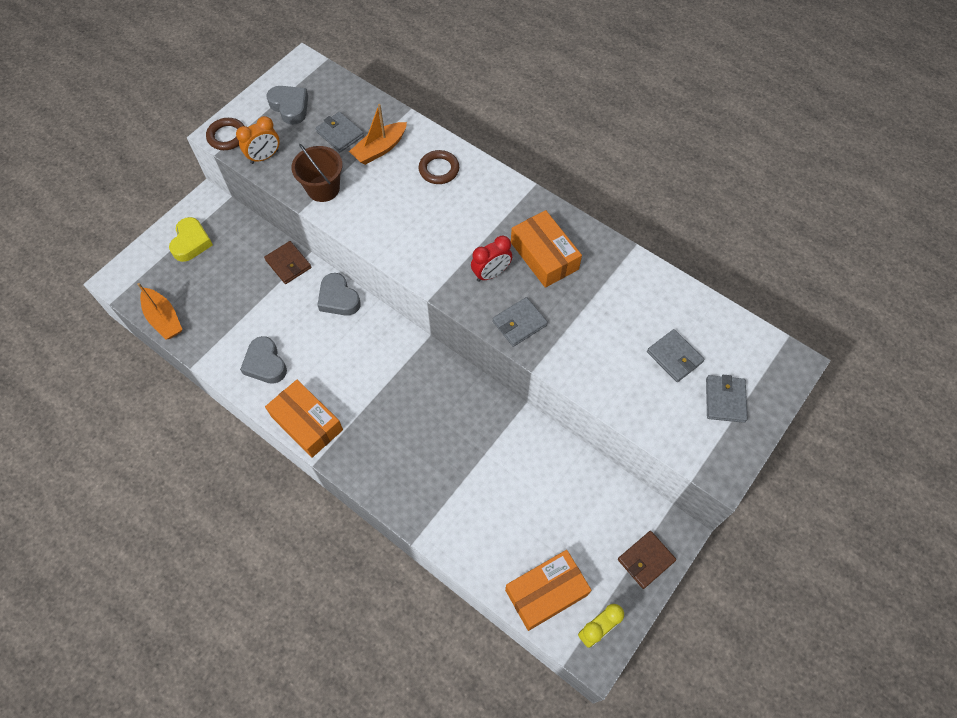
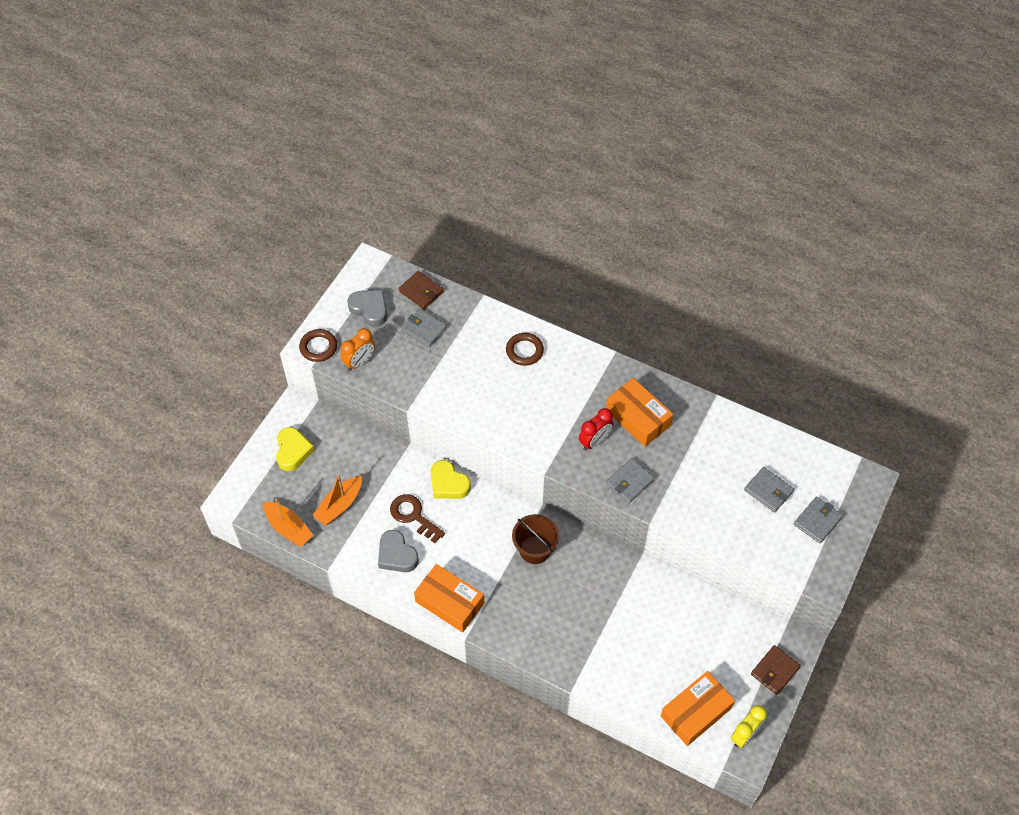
camera: 10 degrees left, 5 degrees down
brown wallet [264,241,311,284] -> brown wallet moved to [399,271,444,309]
brown bucket [292,144,343,202] -> brown bucket moved to [512,514,559,564]
grey heart [317,273,360,316] -> yellow heart [431,460,471,499]
orange boat [349,104,407,165] -> orange boat moved to [312,474,362,525]
grey wallet [706,375,747,423] -> grey wallet turned 45 degrees clockwise [794,497,843,543]
none -> brown key [390,494,445,543]

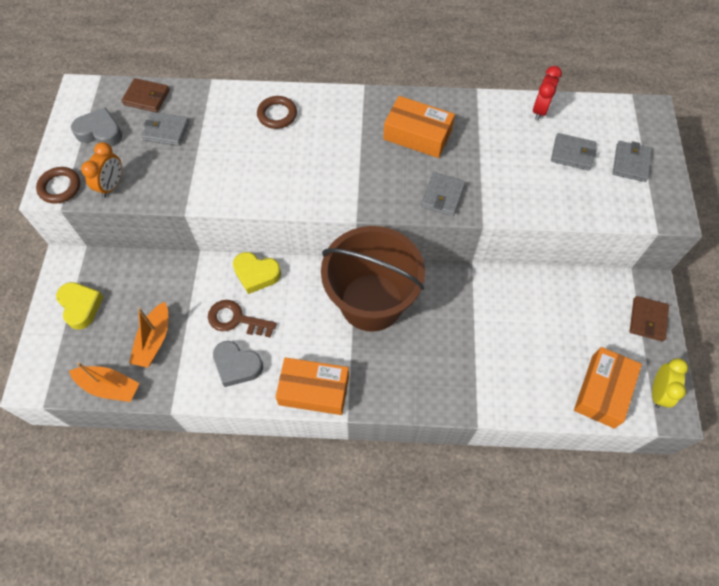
camera: 25 degrees left, 5 degrees up
brown bucket [512,514,559,564] -> brown bucket [321,226,425,332], size x1.94
red clock [579,408,613,450] -> red clock moved to [533,66,562,121]

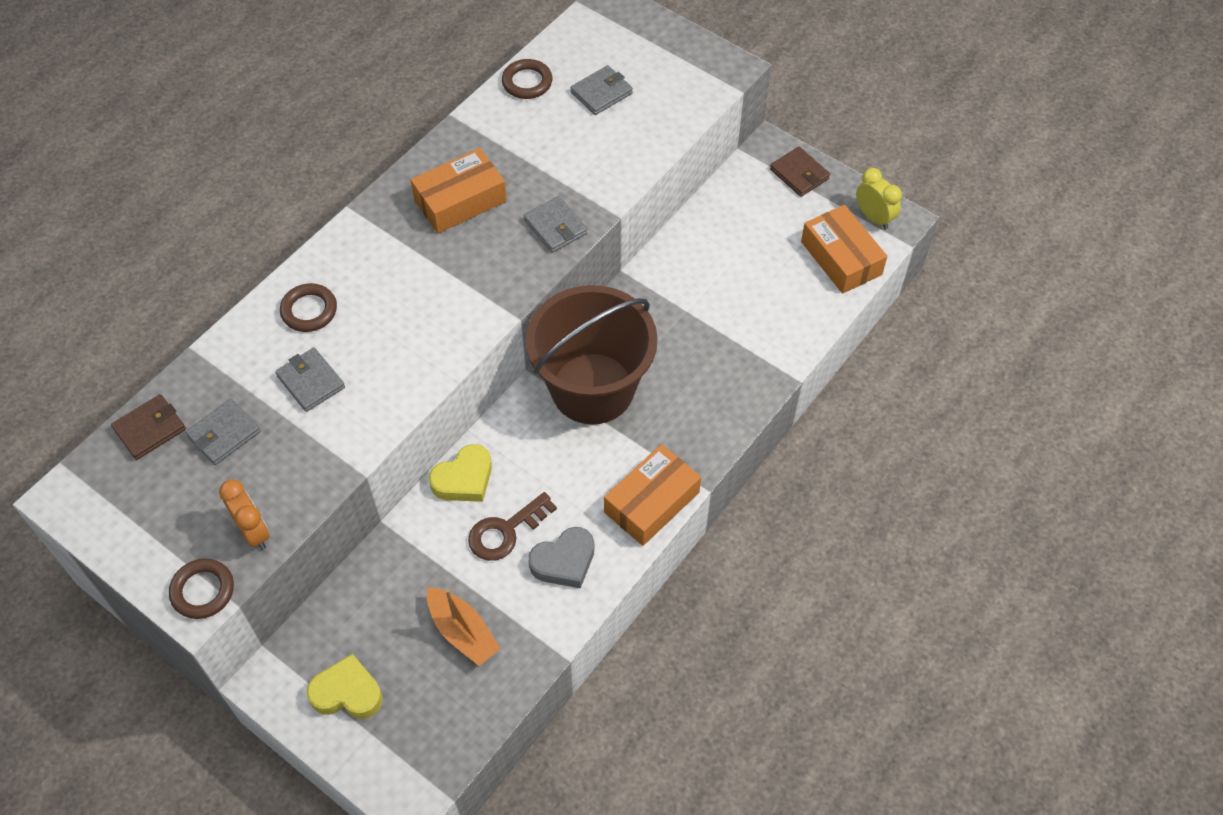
camera: 55 degrees left, 5 degrees down
orange boat [69,362,140,402] -> none
grey heart [71,107,122,147] -> none
red clock [533,66,562,121] -> brown ring [502,59,552,99]
grey wallet [613,141,652,182] -> grey wallet moved to [275,348,345,412]

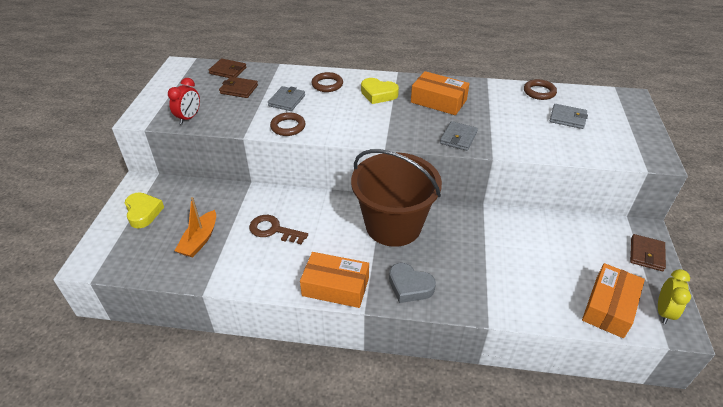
camera: 60 degrees right, 15 degrees down
brown ring [169,559,234,619] -> brown ring moved to [270,112,305,136]
grey wallet [185,399,261,465] -> brown wallet [219,77,258,98]
orange clock [219,479,270,550] -> red clock [168,78,200,124]
yellow heart [429,444,492,502] -> yellow heart moved to [361,78,399,104]
grey heart [528,527,594,588] -> grey heart moved to [389,263,436,303]

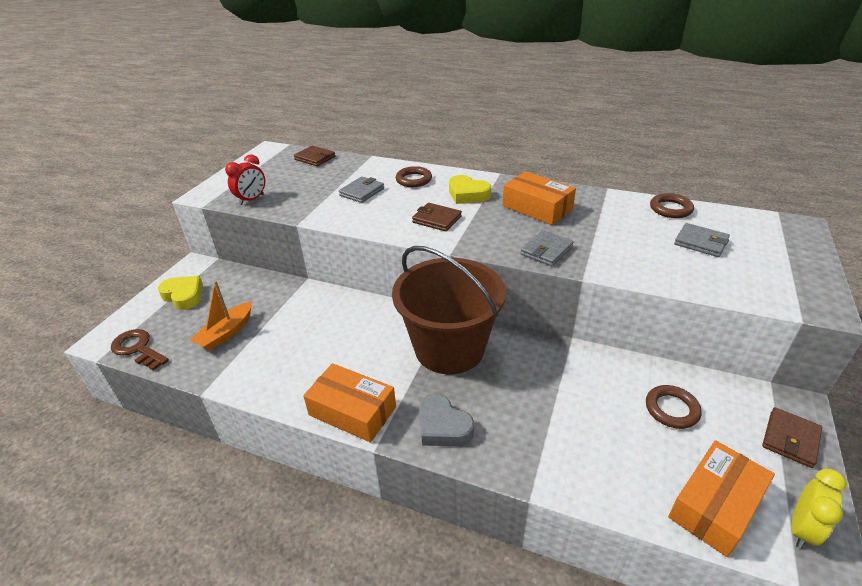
camera: 15 degrees right, 5 degrees down
yellow heart [125,192,164,228] -> yellow heart turned 45 degrees counterclockwise [158,276,203,310]
brown wallet [219,77,258,98] -> brown wallet moved to [412,203,462,232]
brown key [249,215,308,245] -> brown key moved to [111,329,169,371]
brown ring [270,112,305,136] -> brown ring moved to [646,385,702,429]

